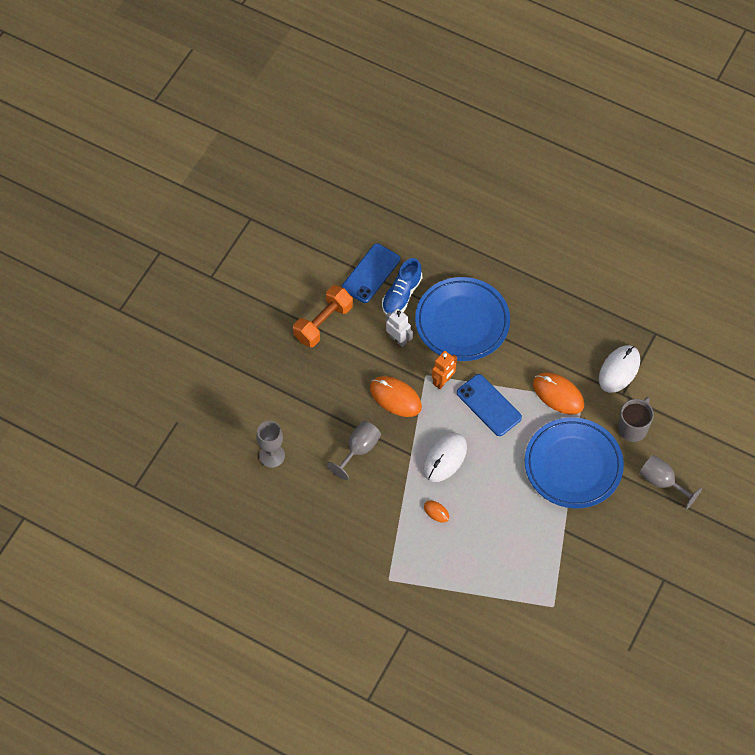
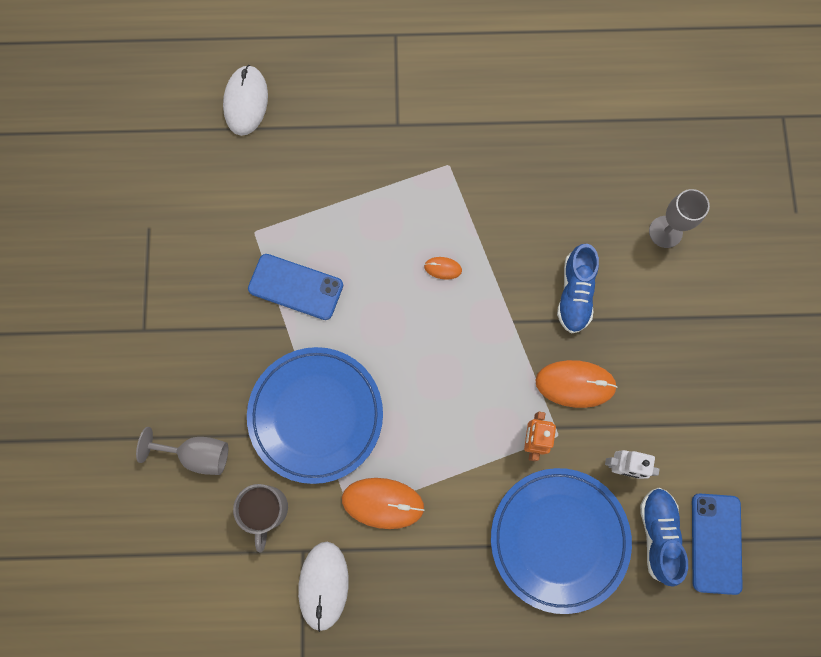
camera: 150 degrees right, 15 degrees up
orange dumbbell [293,285,353,347] -> none
grey goblet [327,421,381,480] -> blue shoe [557,244,599,333]
white mouse [423,433,467,482] -> white mouse moved to [223,65,268,136]
blue phone [457,374,522,436] -> blue phone moved to [248,254,343,320]

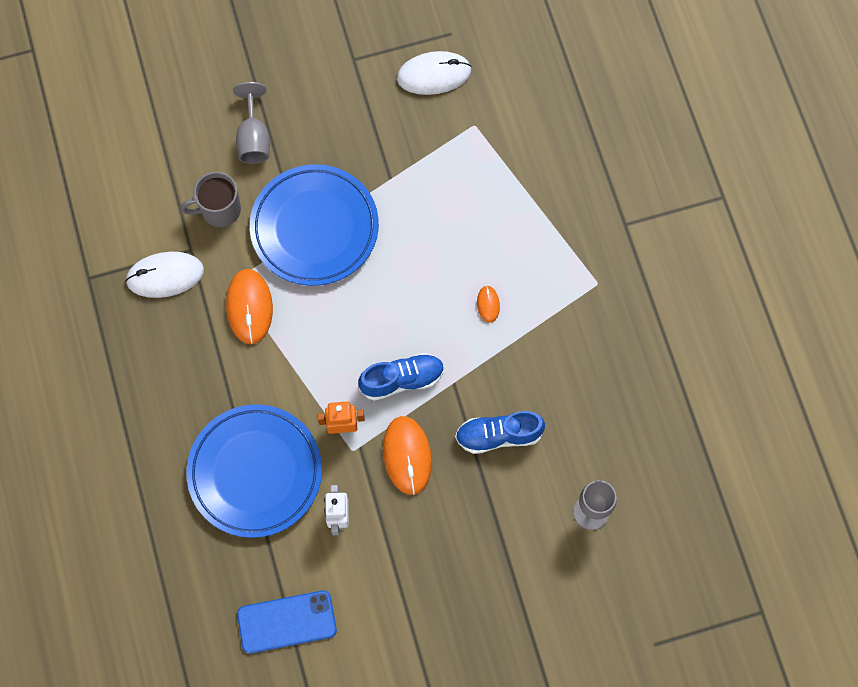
camera: 75 degrees right, 5 degrees down
white mouse [223,65,268,136] -> white mouse moved to [397,51,472,95]
blue phone [248,254,343,320] -> none
blue shoe [640,488,688,587] -> blue shoe moved to [358,353,444,401]

